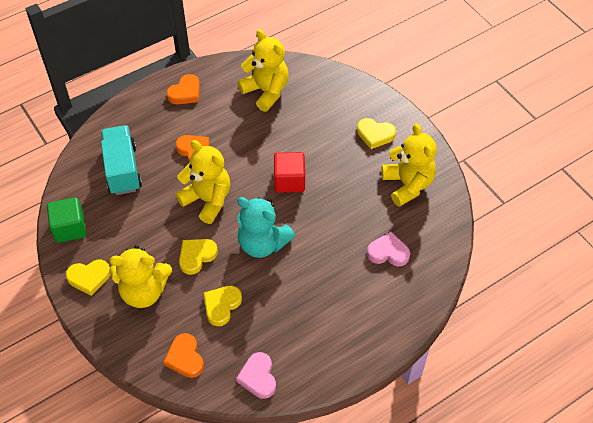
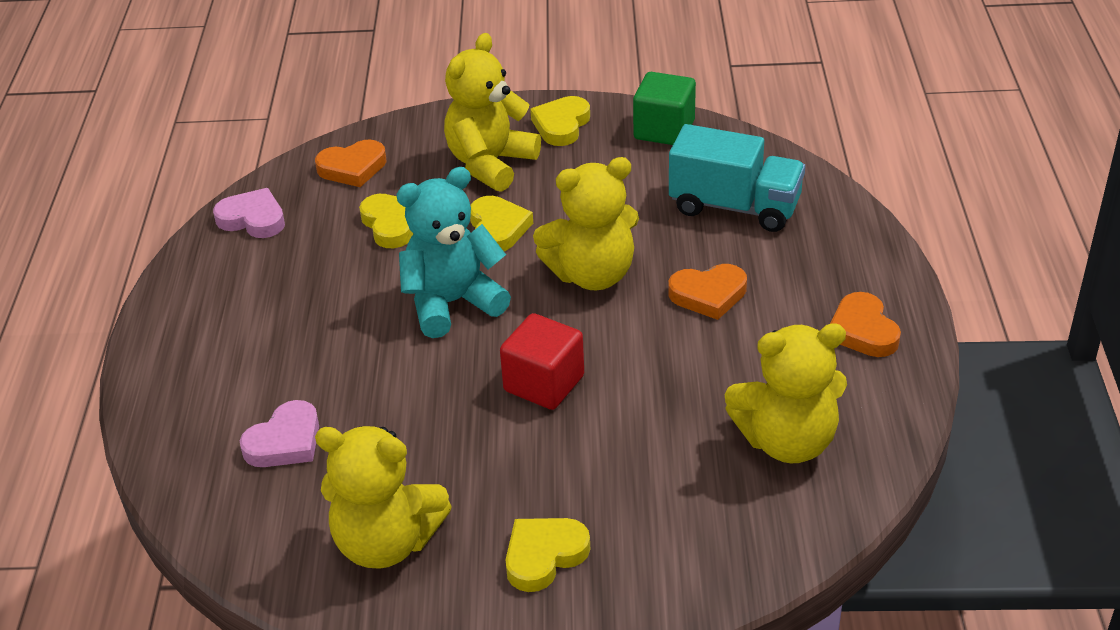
camera: 125 degrees right, 15 degrees down
orange heart [163,333,204,378] -> orange heart turned 150 degrees clockwise [315,139,386,187]

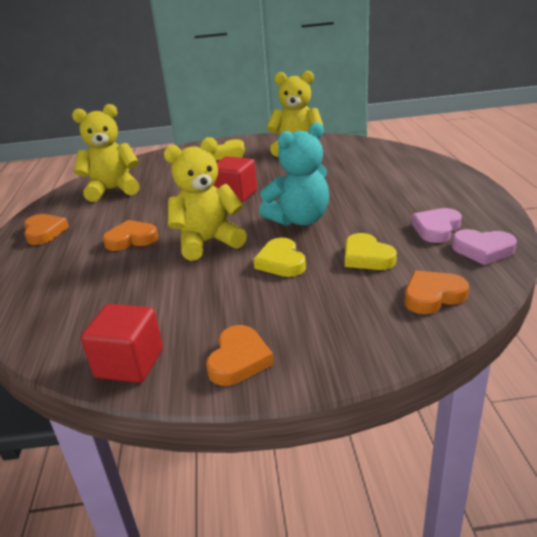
camera: 175 degrees right, 10 degrees down
pink heart [240,400,319,467] -> pink heart moved to [412,208,462,243]
yellow teddy bear [444,33,541,192] -> none
yellow heart [530,96,590,146] -> orange heart [206,325,274,386]
green cube [633,72,696,145] -> red cube [81,304,163,383]
turquoise truck [669,124,805,232] -> none

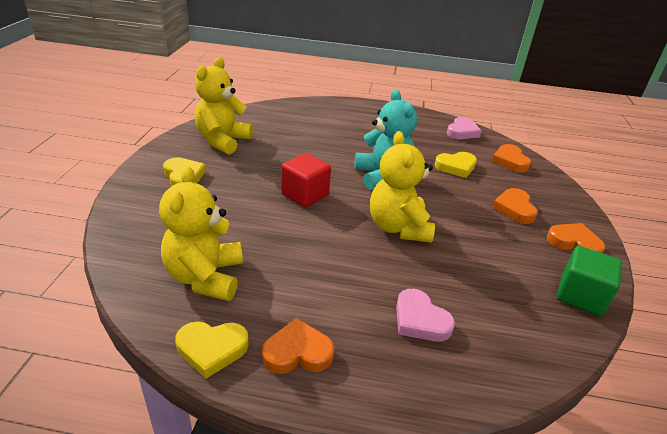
camera: 80 degrees left, 5 degrees up
red cube [81,304,163,383] -> green cube [557,246,622,316]
orange heart [103,220,158,251] -> orange heart moved to [492,188,538,224]
yellow heart [253,238,306,277] -> yellow heart moved to [175,322,249,379]
pink heart [412,208,462,243] -> pink heart moved to [396,289,455,342]

